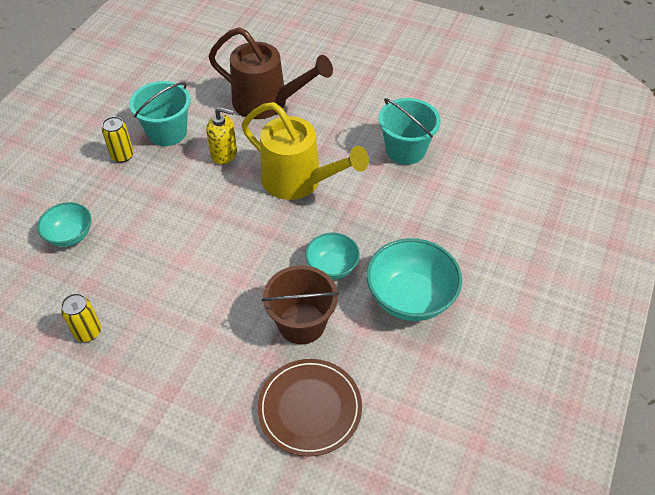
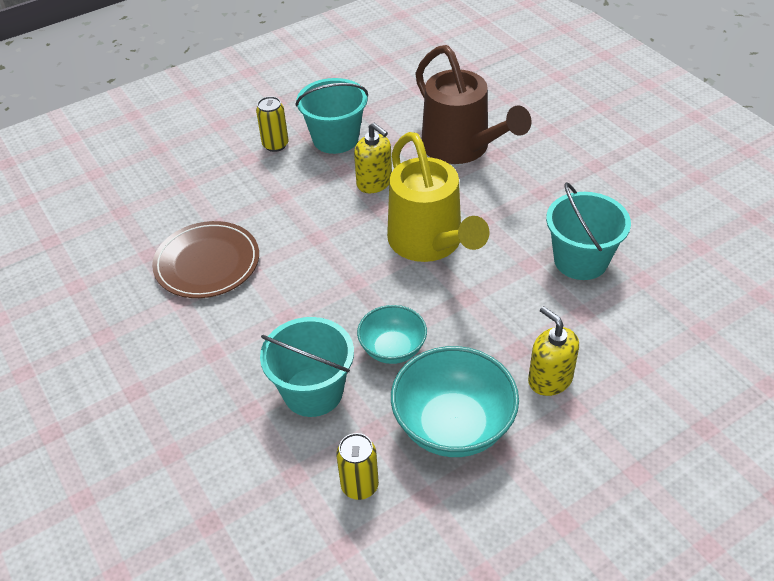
camera: 35 degrees right, 5 degrees down
turquoise bowl [37,202,91,247] -> none
yellow can [61,293,101,342] -> yellow can moved to [336,433,379,500]
brown plate [257,359,362,457] -> brown plate moved to [152,221,259,298]
brown bucket [262,265,339,344] -> turquoise bucket [260,317,354,417]
none -> yellow soap dispenser [528,306,579,396]

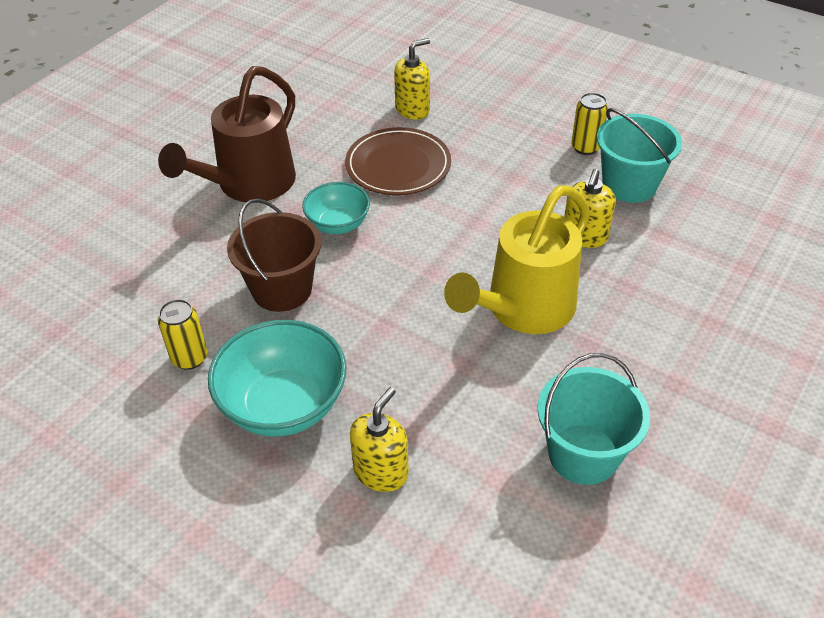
camera: 65 degrees right, 0 degrees up
turquoise bucket [260,317,354,417] -> brown bucket [227,198,321,312]
turquoise bowl [357,305,427,364] -> turquoise bowl moved to [302,182,370,234]
brown watering can [415,45,531,164] -> brown watering can moved to [158,66,296,203]
none -> yellow soap dispenser [394,38,430,120]

